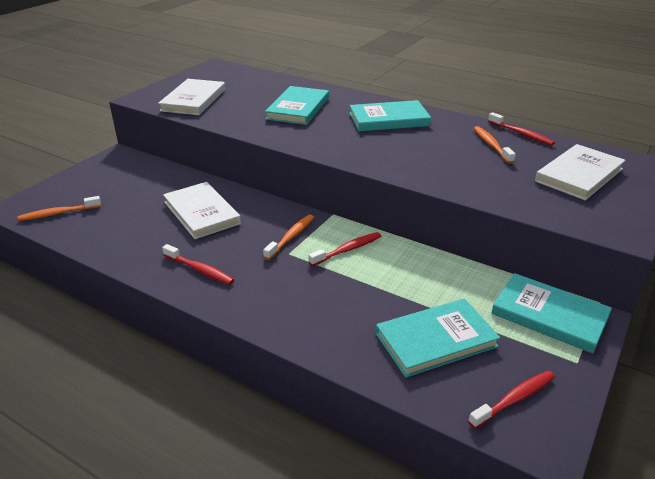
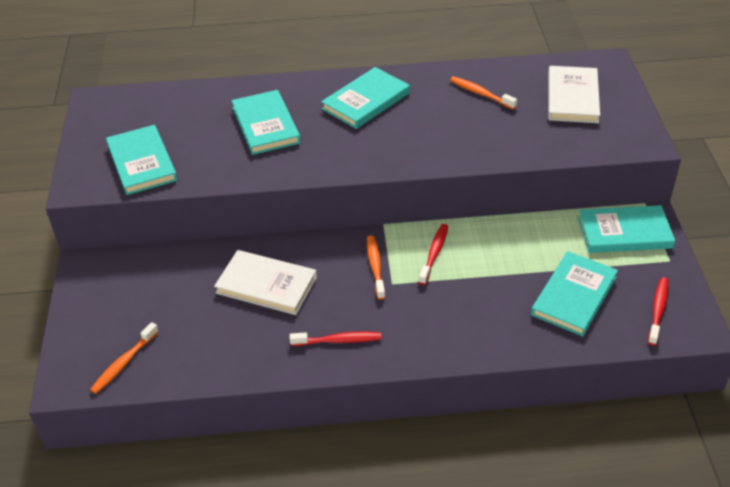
camera: 35 degrees left, 10 degrees up
white book [158,79,225,115] -> turquoise book [106,125,178,195]
red toothbrush [488,112,555,146] -> none

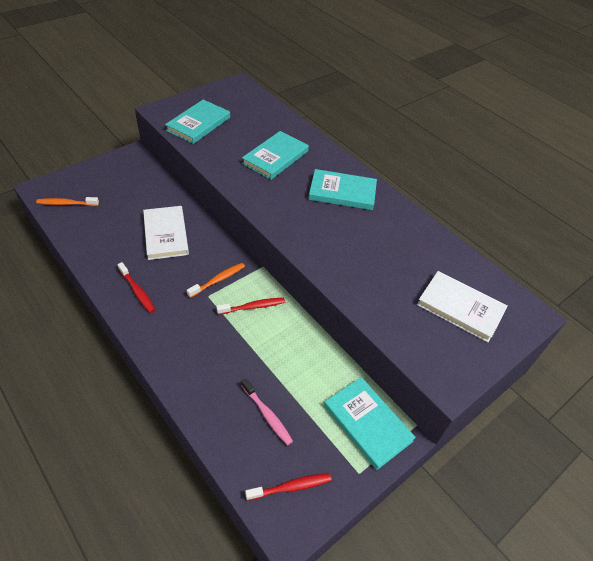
camera: 50 degrees right, 5 degrees up
orange toothbrush [450,76,517,109] -> none
turquoise book [531,251,618,336] -> pink toothbrush [241,378,293,446]
white book [548,66,600,123] -> white book turned 60 degrees clockwise [417,271,508,342]

